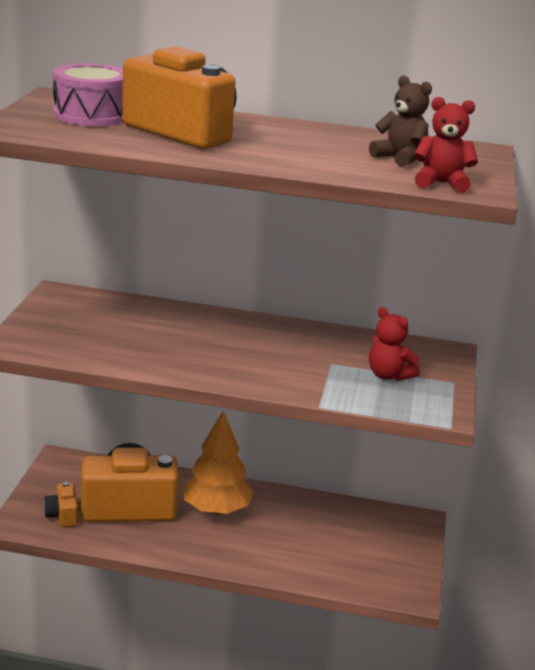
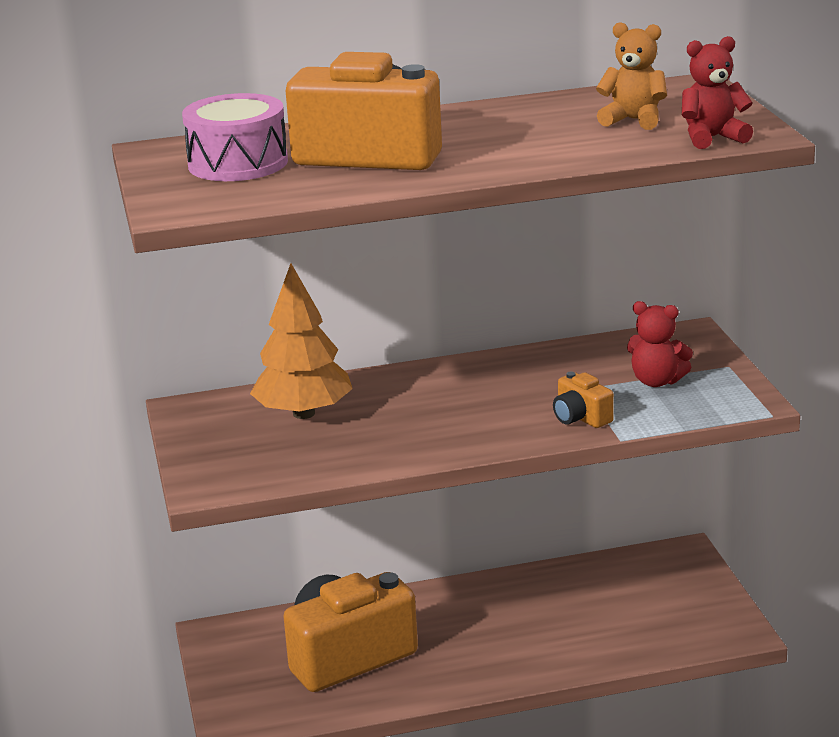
camera: 20 degrees left, 0 degrees up
orange camera [44,482,78,527] -> orange camera moved to [553,372,614,428]
orange tree [183,411,254,514] -> orange tree moved to [250,263,353,419]
brown teddy bear [369,76,432,167] -> orange teddy bear [596,22,667,130]

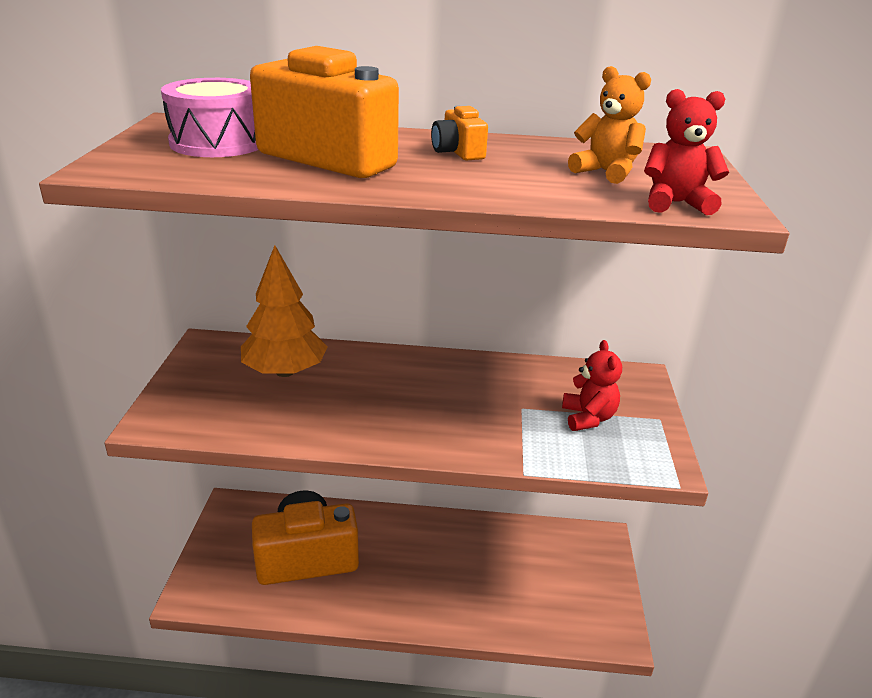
camera: 15 degrees right, 5 degrees up
orange camera [553,372,614,428] -> orange camera moved to [431,106,488,161]
red teddy bear [627,301,693,387] -> red teddy bear turned 135 degrees counterclockwise [562,340,622,431]

